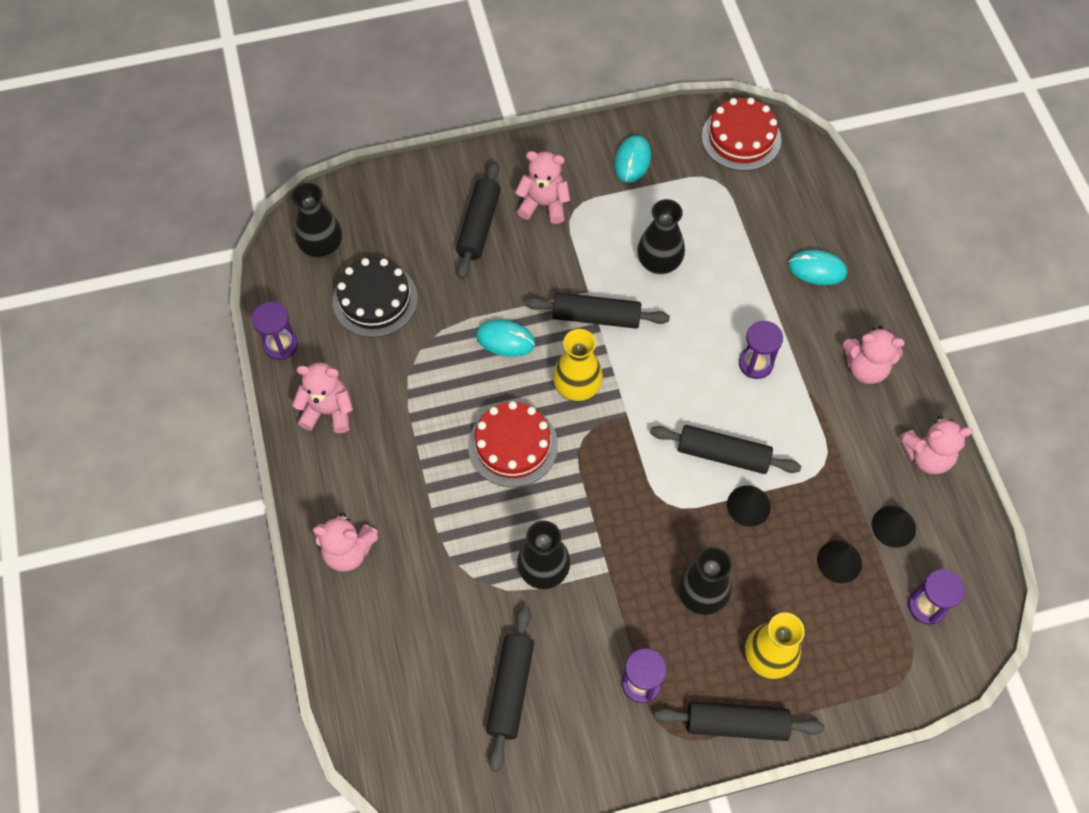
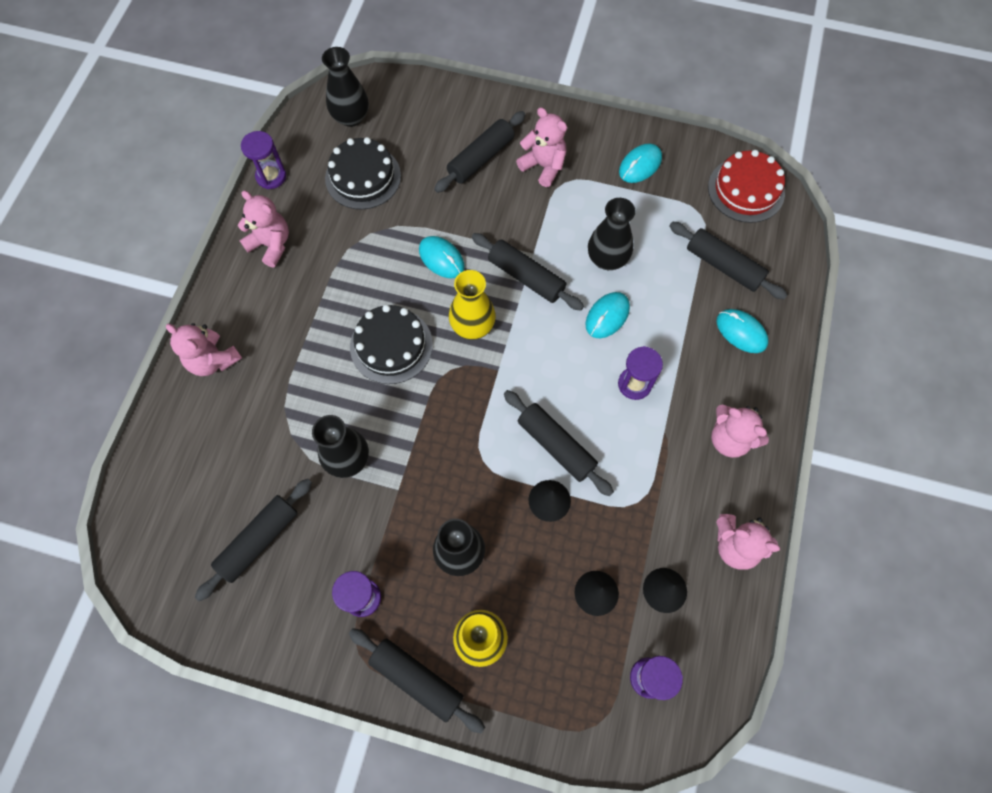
camera: 30 degrees right, 5 degrees up
red cake [468,401,558,487] -> black cake [350,305,433,384]
none -> turquoise mouse [586,292,630,338]
none -> black rolling pin [669,222,787,300]

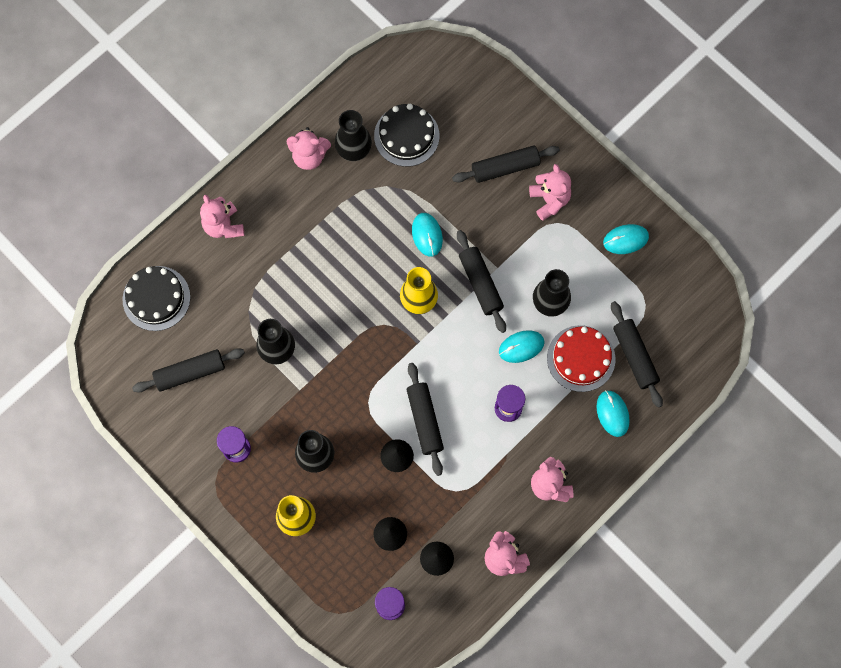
camera: 30 degrees right, 5 degrees up
pink teddy bear [238,190,289,268] -> pink teddy bear turned 120 degrees clockwise [287,127,331,170]
purple hourglass [241,131,286,189] -> none
black vase [322,47,368,127] -> black vase moved to [335,110,372,161]
black rolling pin [349,628,485,733] -> none
black cake [350,305,433,384] -> black cake moved to [123,266,190,331]
red cake [708,150,785,223] -> red cake moved to [547,325,615,392]

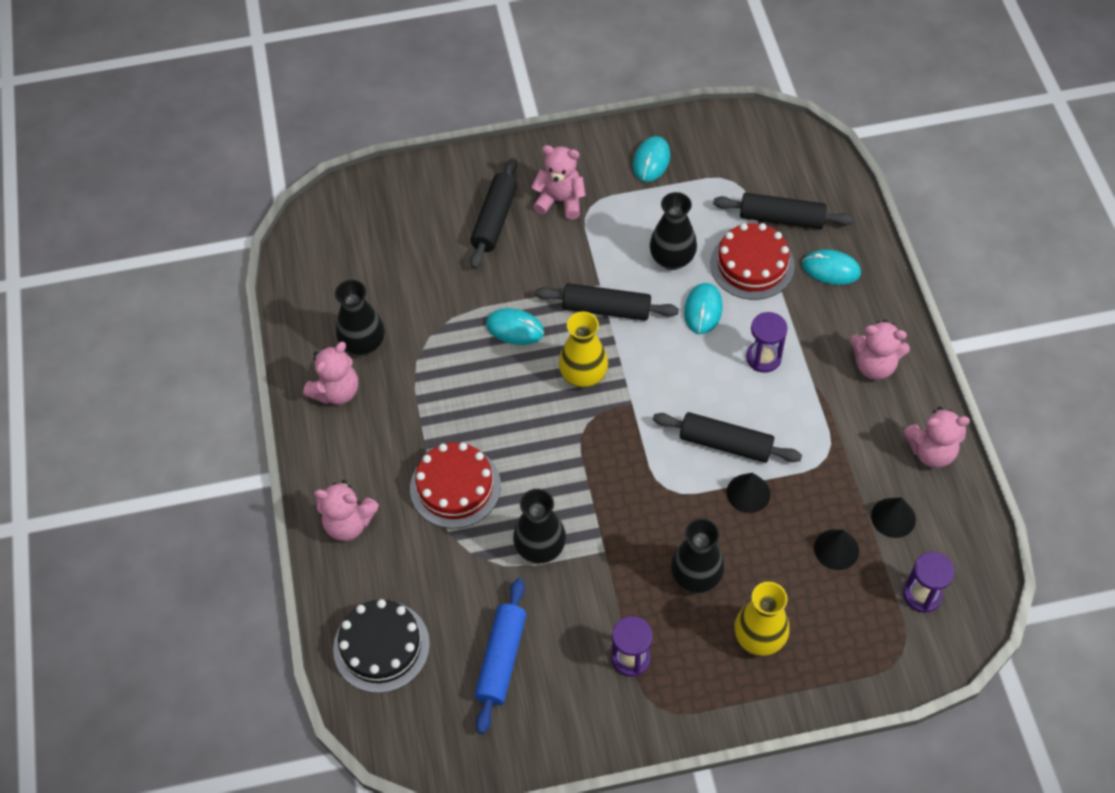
camera: 55 degrees left, 15 degrees down
black rolling pin [132,348,245,393] -> blue rolling pin [475,578,527,734]
black cake [374,104,439,167] -> none
none -> red cake [410,442,501,528]

